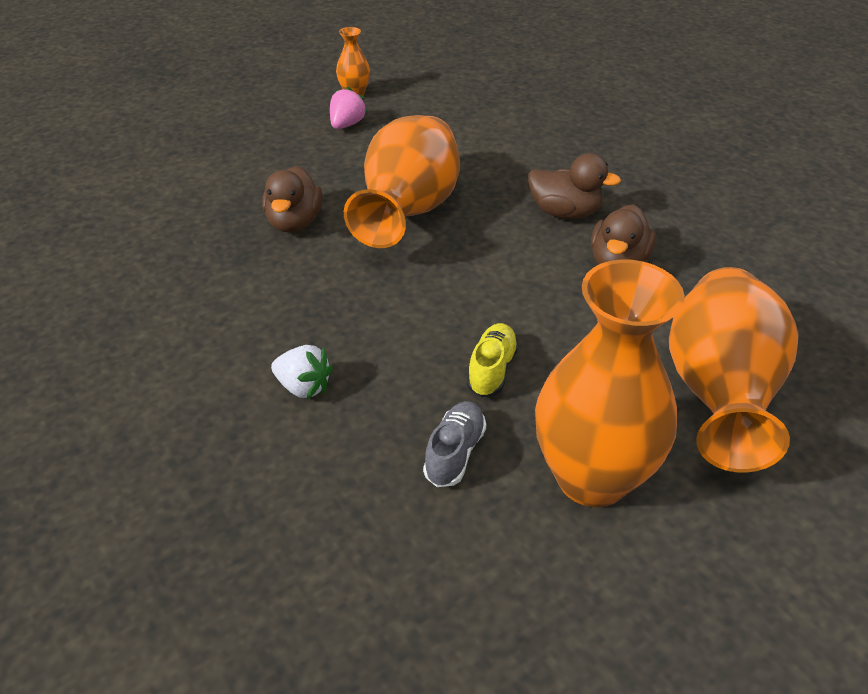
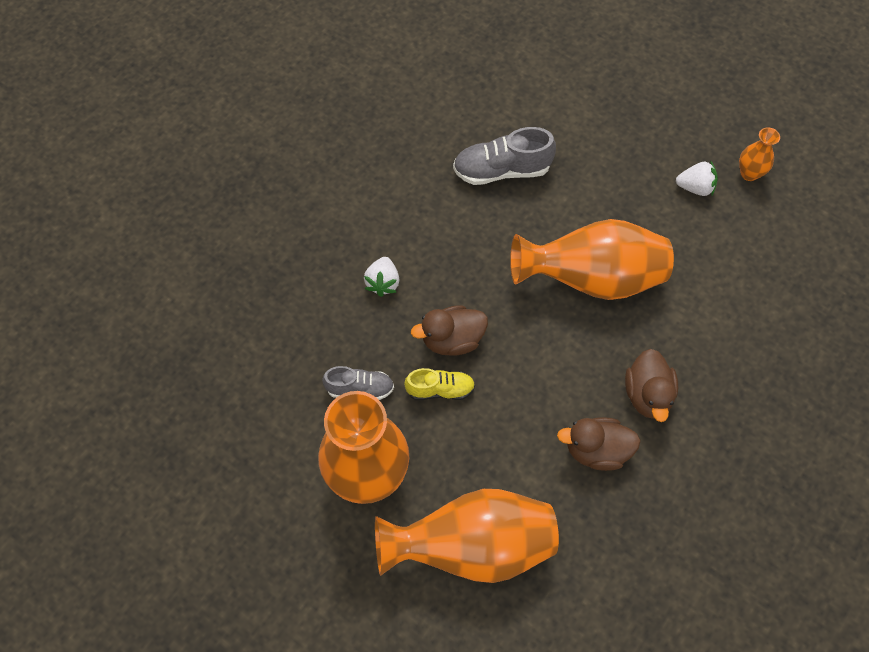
camera: 70 degrees right, 20 degrees up
brown duck [262,166,323,233] -> brown duck moved to [411,305,488,356]
pink strawberry [330,86,368,129] -> white strawberry [676,160,718,196]
none -> grey shoe [453,127,556,185]

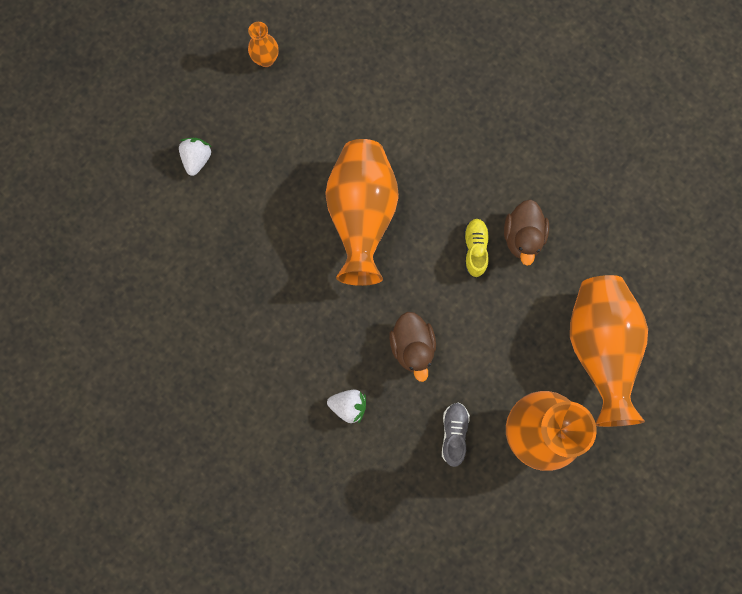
camera: 85 degrees left, 15 degrees up
yellow shoe [404,368,475,400] -> yellow shoe moved to [464,218,489,277]
grey shoe [453,127,556,185] -> none
brown duck [625,349,678,422] -> none
white strawberry [676,160,718,196] -> white strawberry moved to [179,138,212,176]

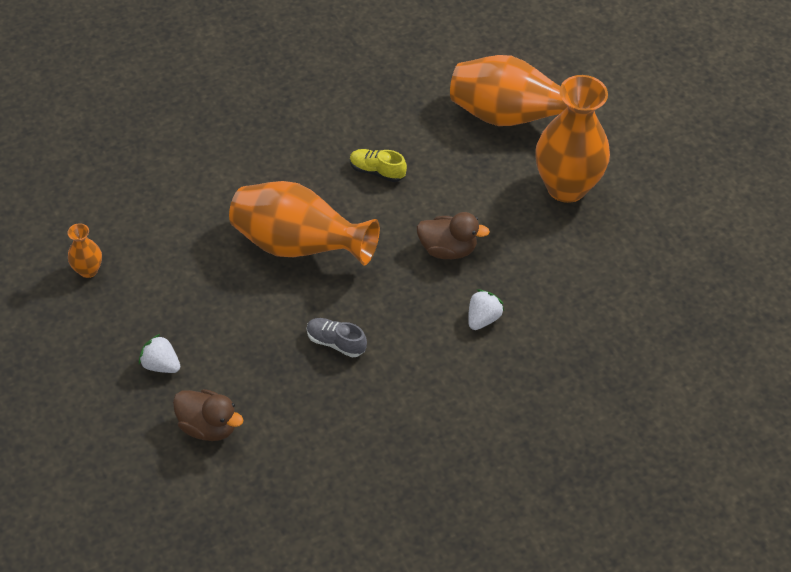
camera: 70 degrees left, 25 degrees down
grey shoe [442,403,470,467] -> grey shoe moved to [307,318,367,358]
brown duck [504,199,549,266] -> brown duck moved to [173,389,243,441]

